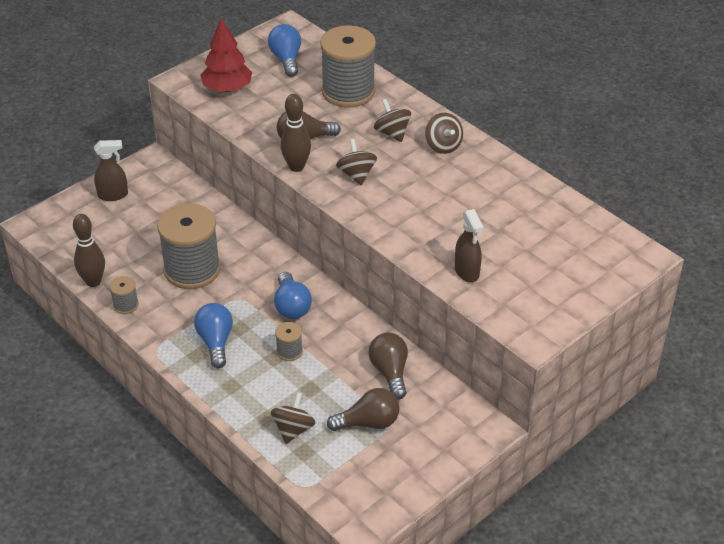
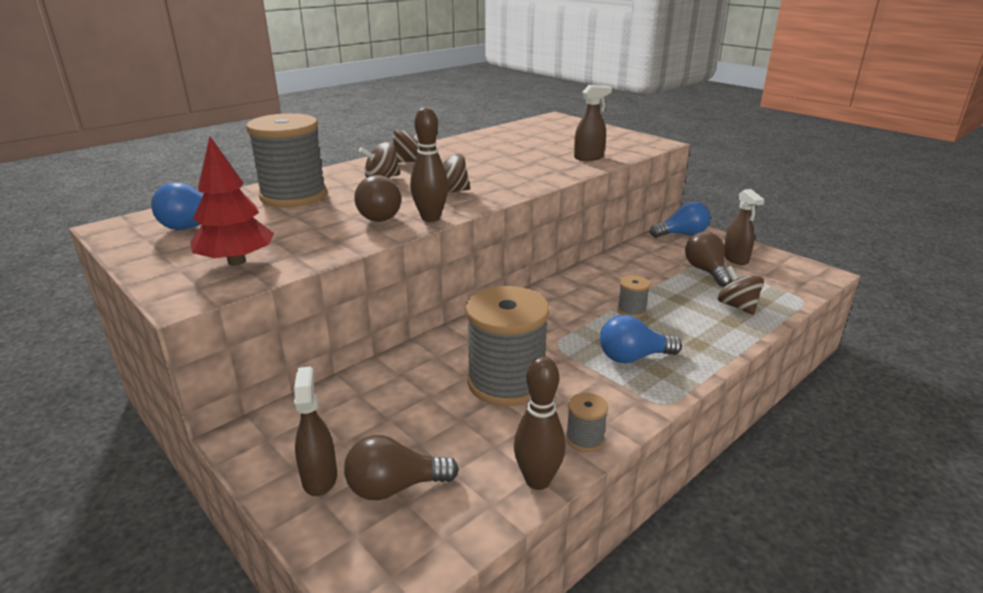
camera: 90 degrees left, 15 degrees down
brown spinning top [271,392,315,444] -> brown spinning top turned 45 degrees clockwise [718,266,764,315]
blue light bulb [274,272,312,319] -> blue light bulb moved to [650,201,710,238]
brown light bulb [368,333,408,400] -> brown light bulb moved to [344,435,459,500]
none -> brown spray bottle [724,189,765,265]

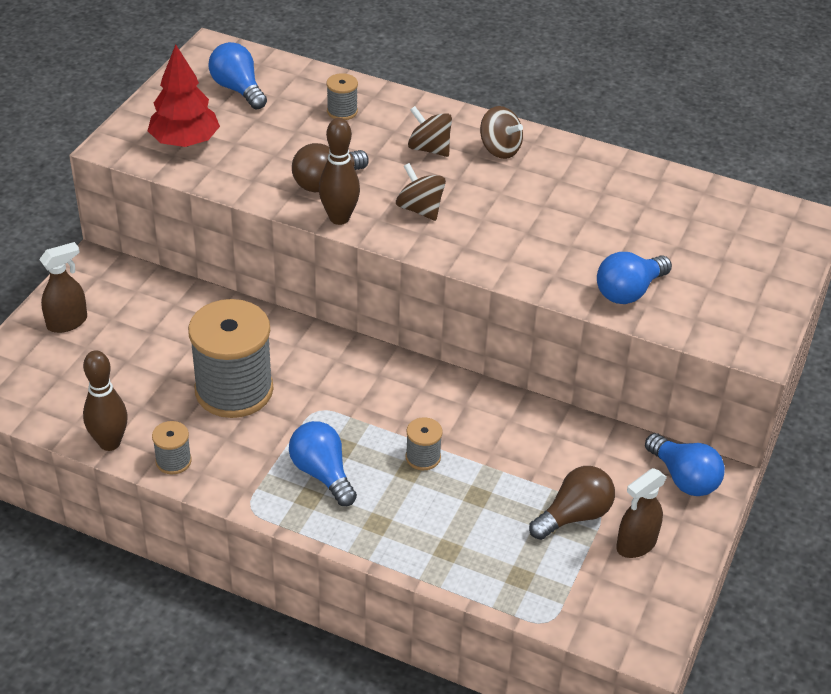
camera: 65 degrees right, 15 degrees up
grey spool [246,113,327,208] -> grey spool [326,73,358,120], size x0.44
brown light bulb [344,435,459,500] -> none
brown spray bottle [574,85,612,161] -> blue light bulb [597,252,672,304]
brown spinning top [718,266,764,315] -> none

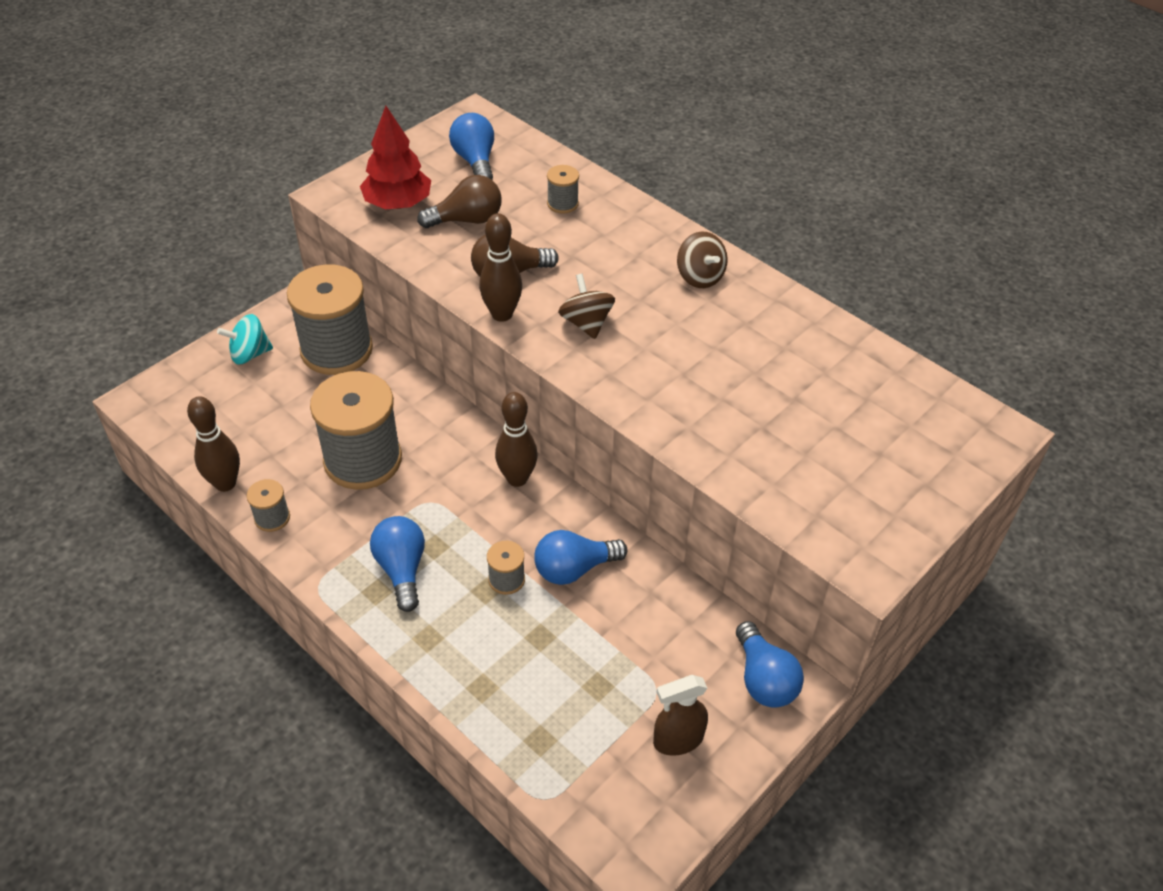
camera: 20 degrees right, 5 degrees up
brown spray bottle [39,242,87,333] -> turquoise spinning top [217,314,273,364]
brown spinning top [408,106,452,157] -> none
brown light bulb [529,466,615,540] -> brown light bulb moved to [417,175,502,228]
blue light bulb [597,252,672,304] -> blue light bulb moved to [534,530,628,585]
none -> grey spool [287,264,373,375]
none -> brown bowling pin [495,392,538,487]

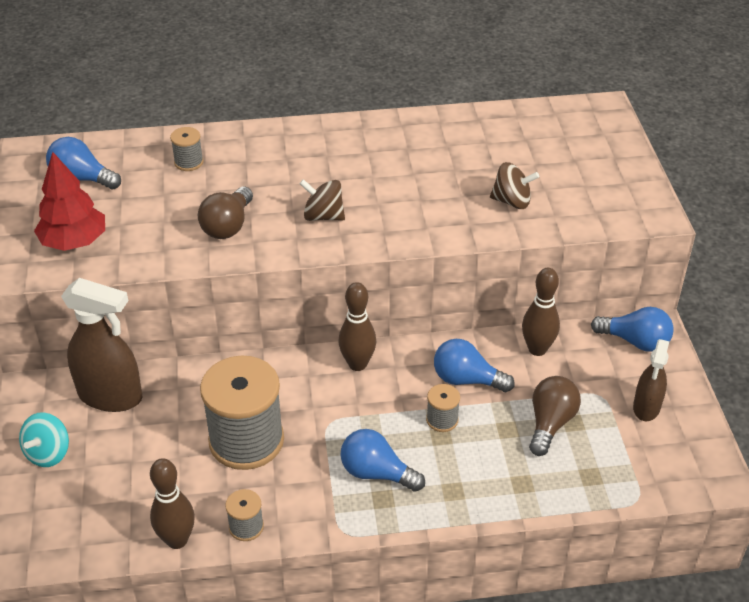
camera: 50 degrees left, 5 degrees down
grey spool [287,264,373,375] -> brown spray bottle [61,278,142,412]
brown light bulb [417,175,502,228] -> brown light bulb moved to [529,376,581,456]
brown bowling pin [479,213,522,322] -> brown bowling pin moved to [522,268,560,356]
blue light bulb [534,530,628,585] -> blue light bulb turned 90 degrees clockwise [434,339,515,392]
brown spinning top [677,231,728,288] -> brown spinning top moved to [490,162,539,209]

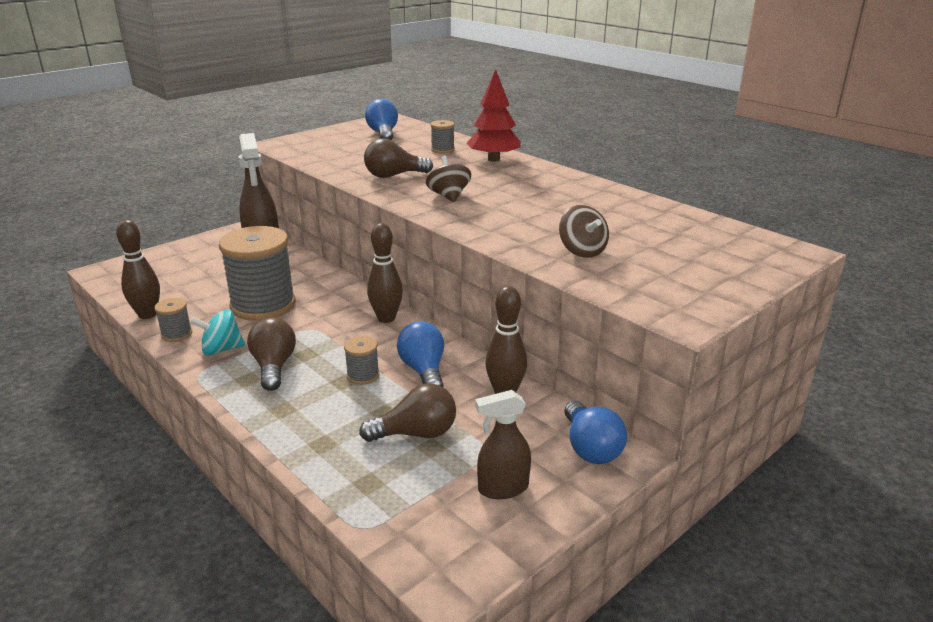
camera: 55 degrees right, 15 degrees down
turquoise spinning top [19,412,69,467] -> turquoise spinning top moved to [190,309,245,356]
red tree [34,152,105,251] -> red tree moved to [467,69,521,162]
blue light bulb [341,429,425,492] -> brown light bulb [247,317,296,391]

